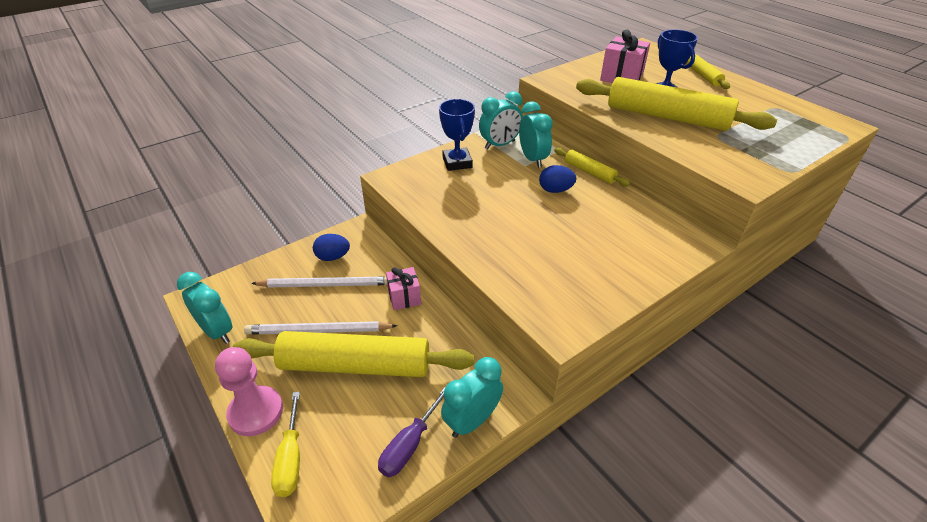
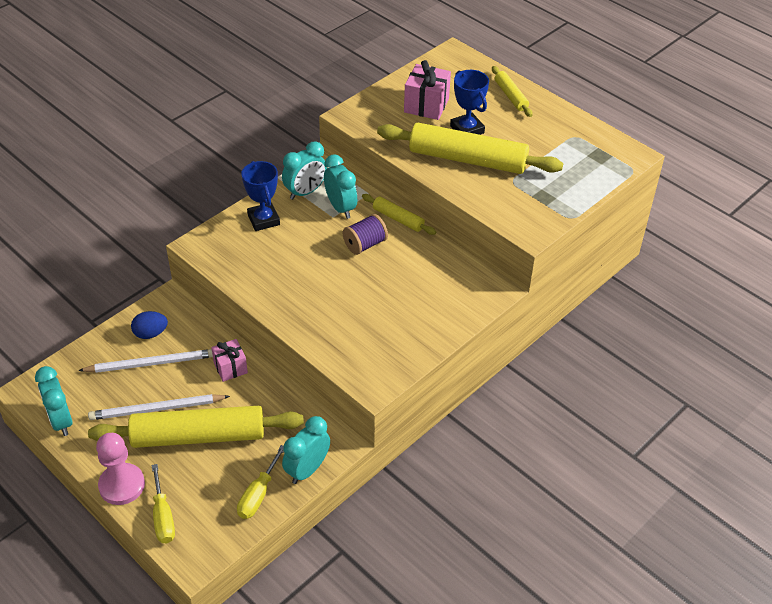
camera: 10 degrees left, 5 degrees up
turquoise clock [177,272,232,344] -> turquoise clock turned 150 degrees counterclockwise [35,366,73,436]
purple screwdriver [378,387,446,477] -> yellow screwdriver [237,445,284,519]
blue egg [539,165,577,193] -> purple spool [343,214,388,255]

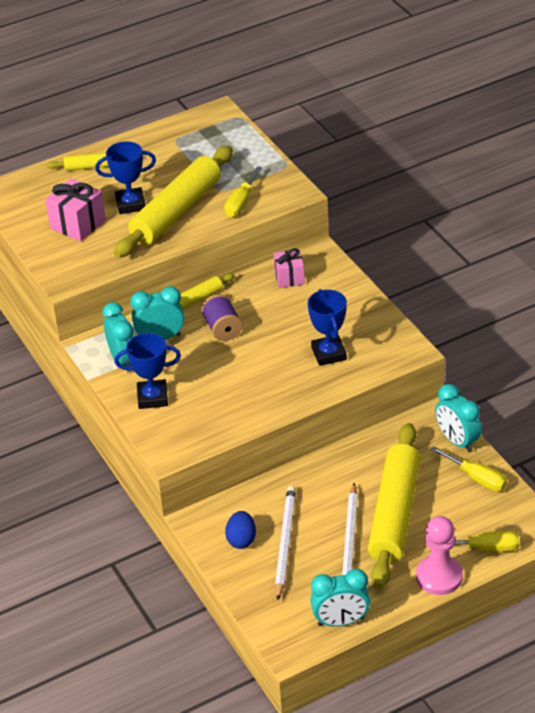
camera: 70 degrees left, 5 degrees down
pink gift [211,339,248,382] -> pink gift moved to [274,248,305,288]
none -> yellow screwdriver [224,166,262,217]
none -> blue trophy [308,289,347,366]

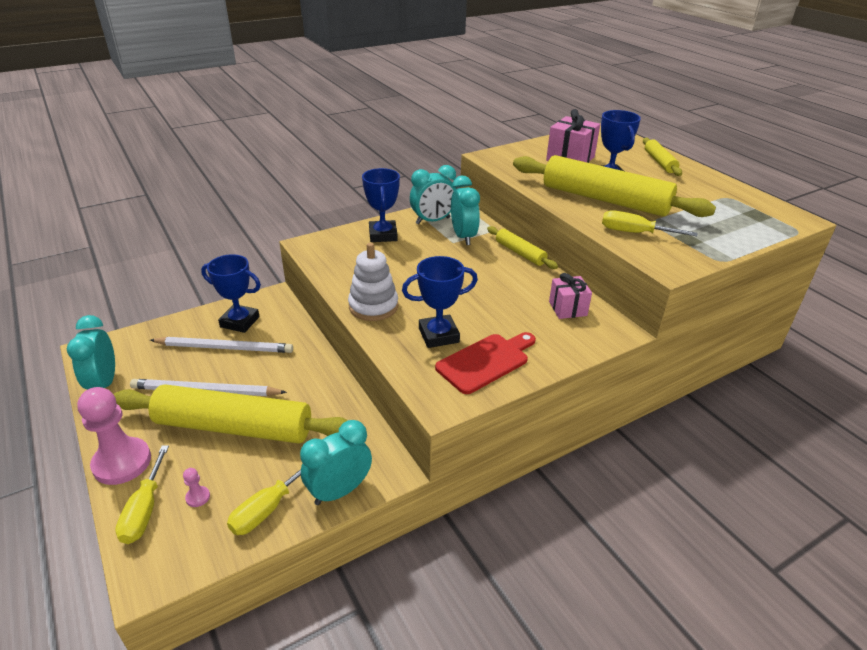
camera: 85 degrees right, 5 degrees down
purple spool [201,294,242,341] -> none
blue egg [225,511,256,549] -> blue trophy [201,254,261,333]
none -> pink pawn [183,468,210,507]
none -> white stacking toy [348,243,398,321]
none -> red cutting board [435,332,536,394]

